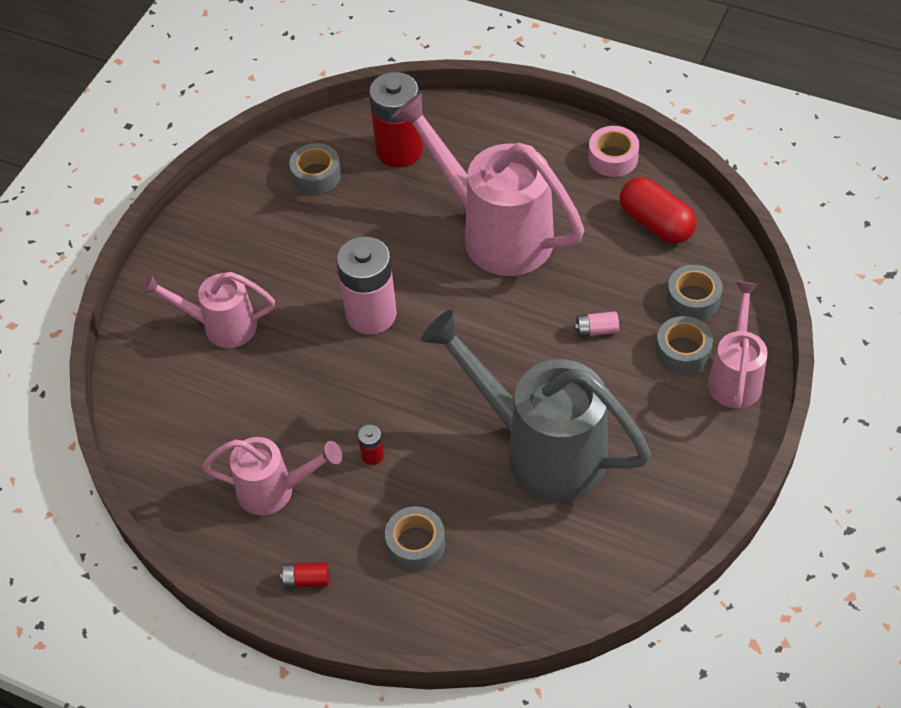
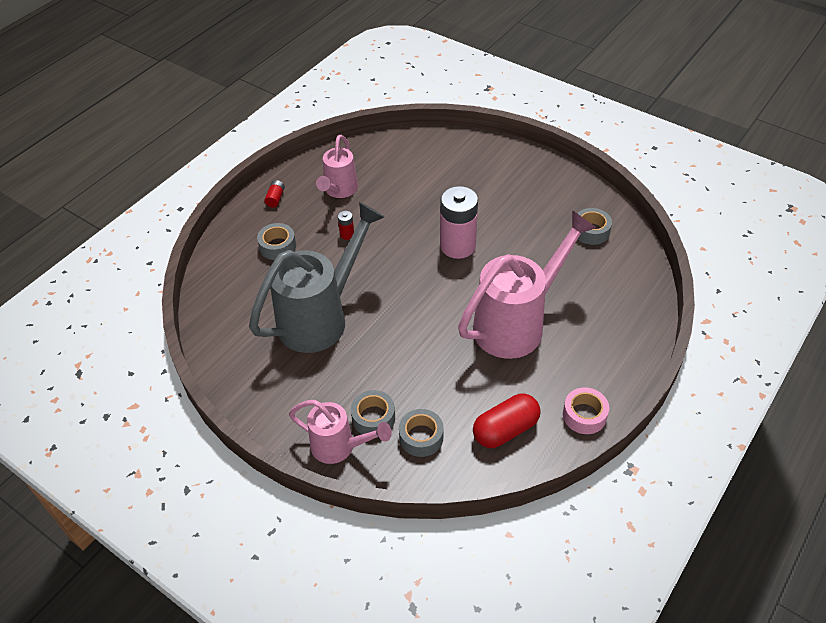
camera: 100 degrees right, 5 degrees down
pink watering can [141,272,275,348] -> none
red battery [369,72,423,167] -> none
pink battery [575,311,619,337] -> none

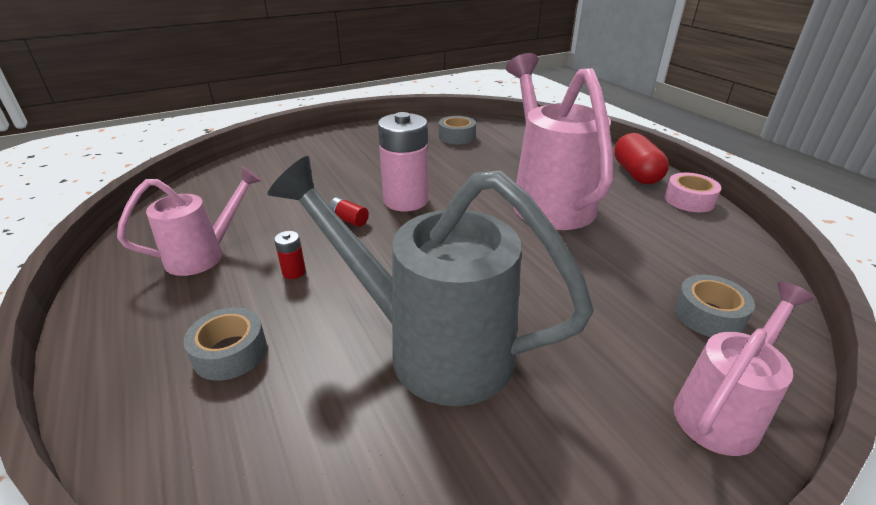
camera: 65 degrees left, 15 degrees down
grey watering can [249,202,384,353] -> grey watering can turned 45 degrees counterclockwise [268,156,594,406]
red battery [264,180,285,208] -> red battery moved to [329,197,369,227]
pink watering can [316,135,358,198] -> pink watering can turned 75 degrees counterclockwise [117,166,262,276]
grey tape [351,390,395,434] -> none
red capsule [473,394,541,448] -> red capsule moved to [614,133,669,184]

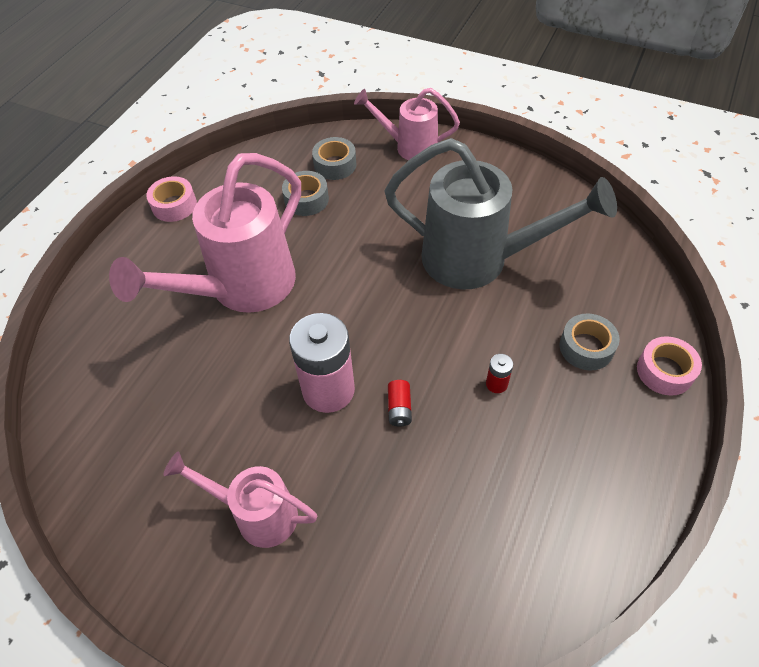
camera: 125 degrees left, 20 degrees up
pink watering can [117,166,262,276] -> pink watering can moved to [163,451,317,548]
grey watering can [268,156,594,406] -> grey watering can turned 60 degrees counterclockwise [384,138,617,289]
grey tape [439,116,476,144] -> grey tape moved to [282,171,329,216]
red capsule [614,133,669,184] -> none
none -> pink tape [637,336,702,396]

